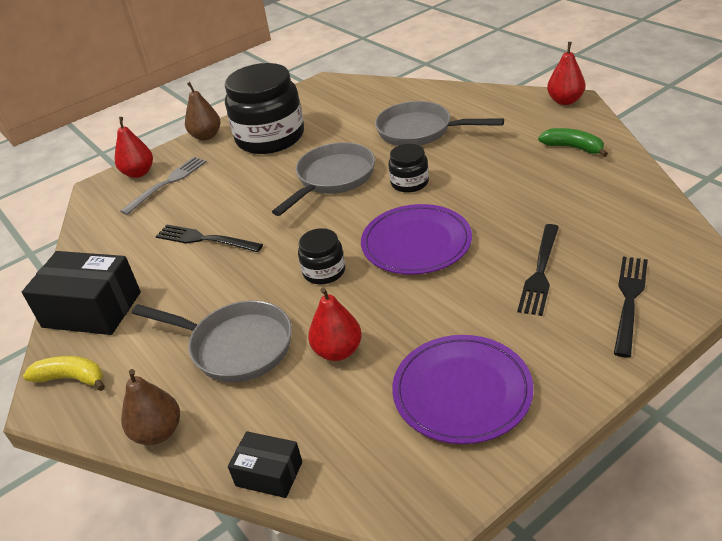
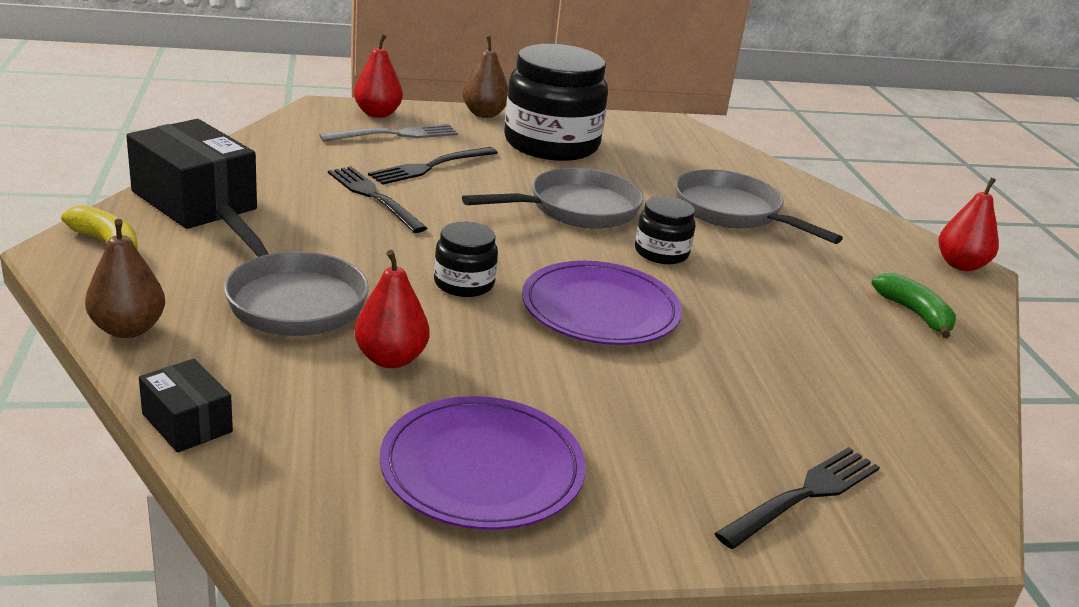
camera: 20 degrees right, 10 degrees down
black fork [517,224,559,316] -> black fork moved to [368,147,498,184]

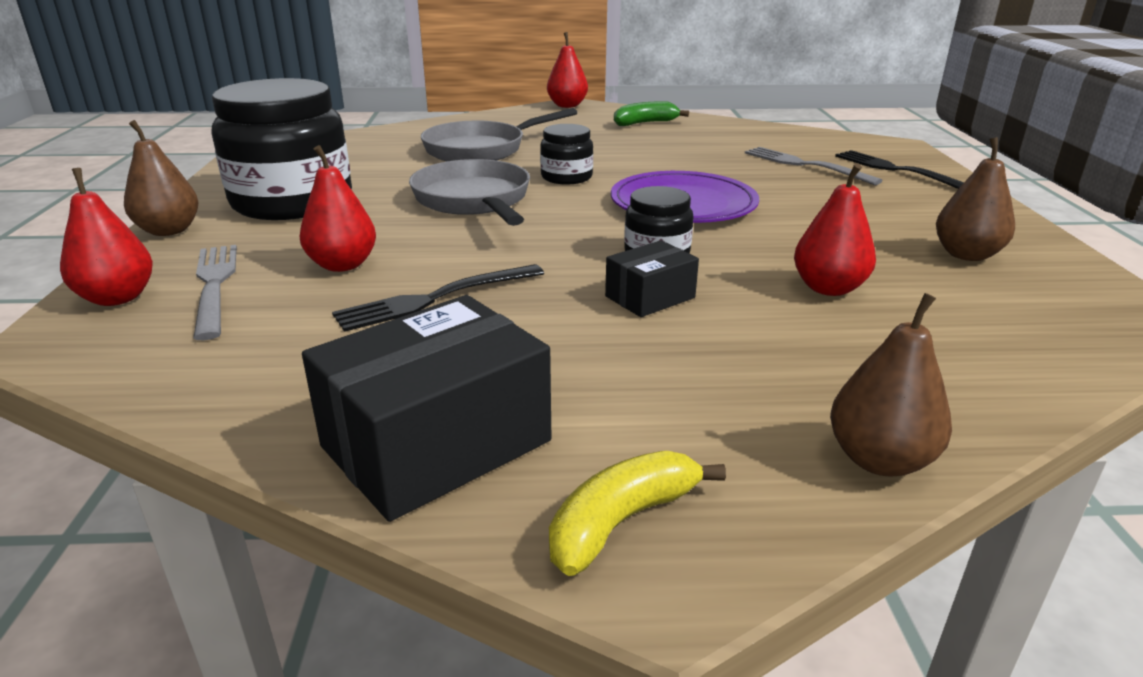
camera: 80 degrees left, 0 degrees up
black box [139,359,233,453] -> black box moved to [605,240,699,317]
grey pan [216,205,369,336] -> none
black fork [368,147,498,184] -> red pear [299,145,376,272]
purple plate [380,396,586,530] -> brown pear [936,137,1015,261]
none -> grey fork [745,147,883,185]

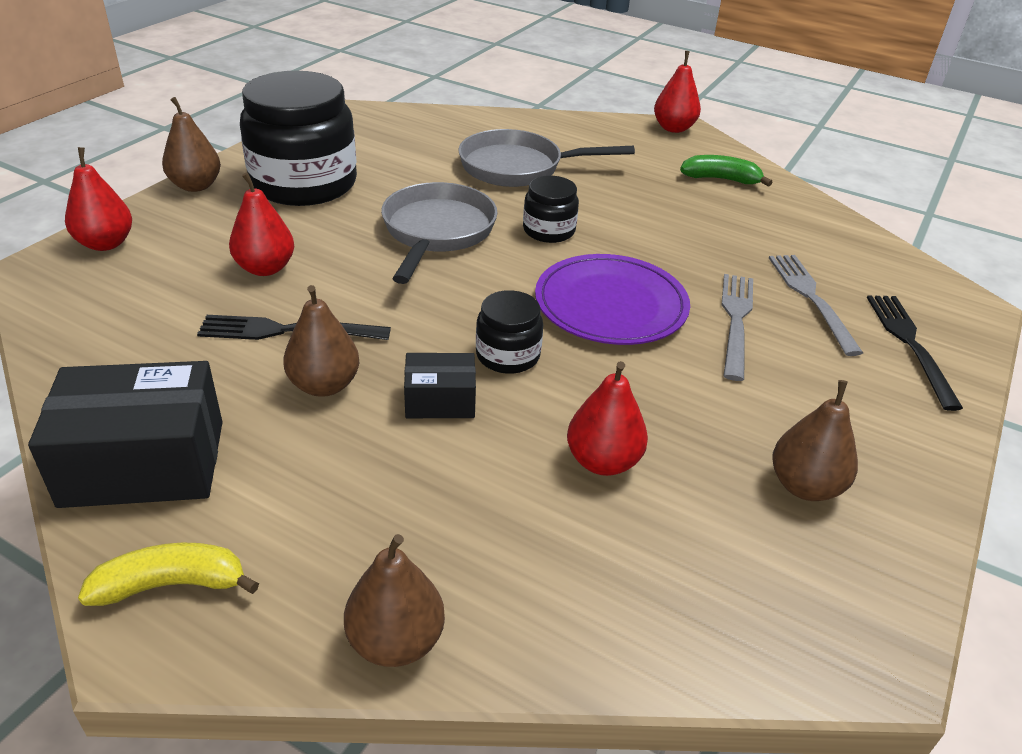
camera: 30 degrees right, 10 degrees up
grey fork [193,245,237,340] -> grey fork moved to [722,274,753,381]
none -> brown pear [283,285,360,397]

